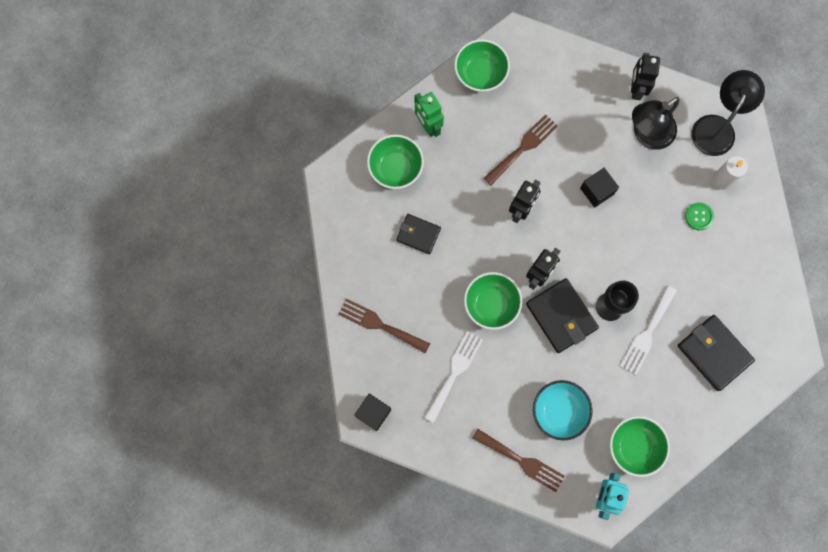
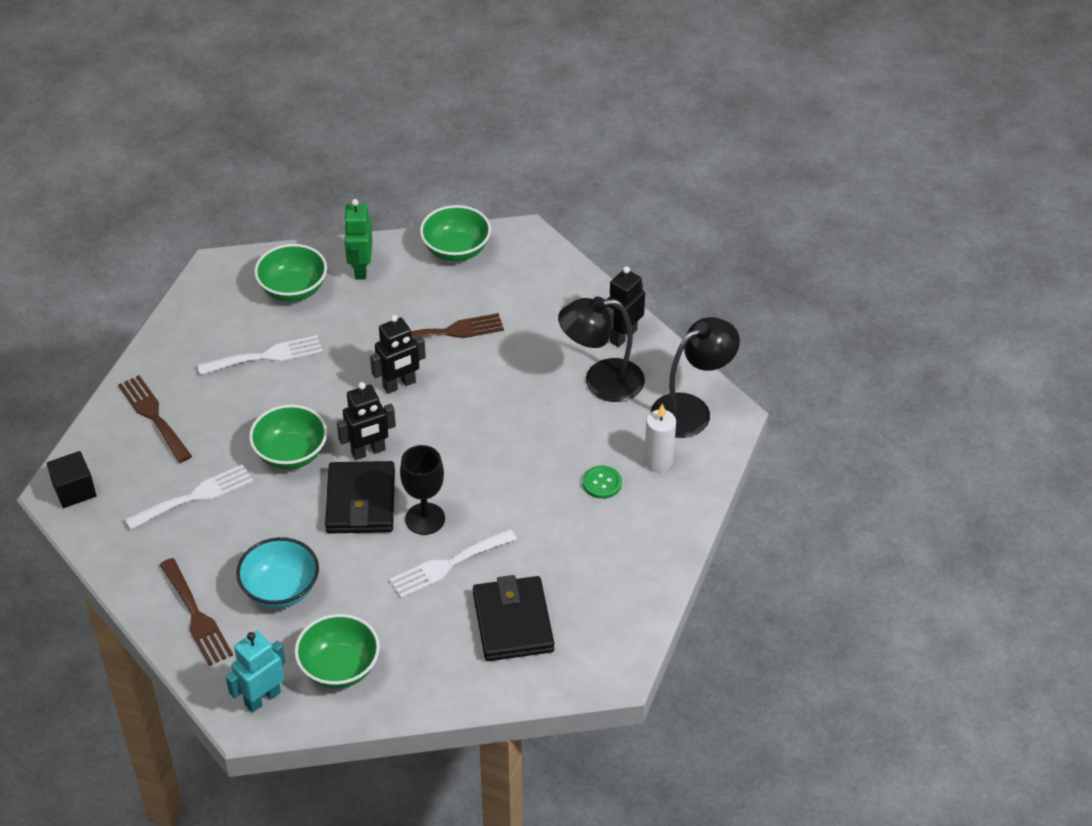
camera: 30 degrees right, 30 degrees down
black wallet [396,214,441,254] -> white fork [197,335,323,375]
black cube [580,168,619,208] -> none

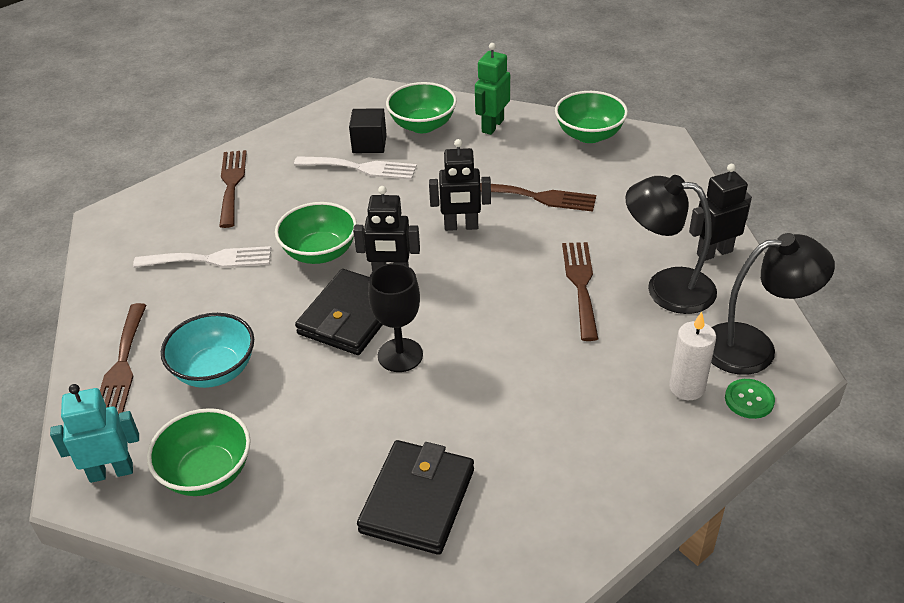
camera: 30 degrees right, 5 degrees down
black cube [47,451,96,508] -> black cube moved to [349,108,387,153]
white fork [389,529,517,598] -> none
green button [583,466,622,499] -> green button moved to [725,379,775,419]
none -> brown fork [562,242,598,341]

